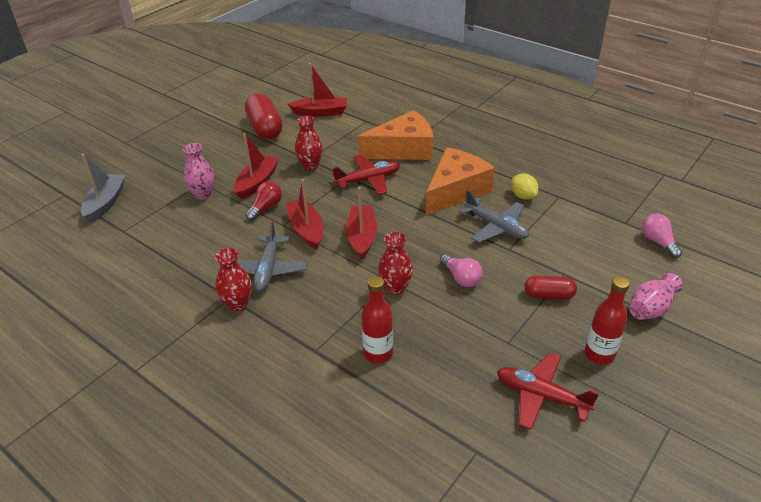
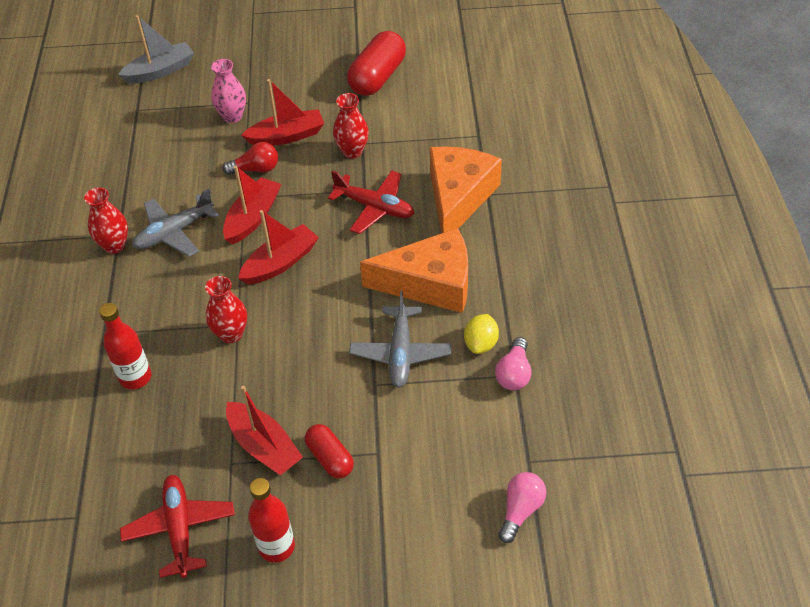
camera: 50 degrees right, 10 degrees up
red boat [288,63,347,117] -> red boat moved to [226,386,303,475]
orange cheese [358,110,433,160] -> orange cheese turned 105 degrees counterclockwise [430,146,502,233]
pink light bulb [440,254,483,287] -> pink light bulb moved to [495,337,532,390]
pink vase [629,273,683,320] -> none

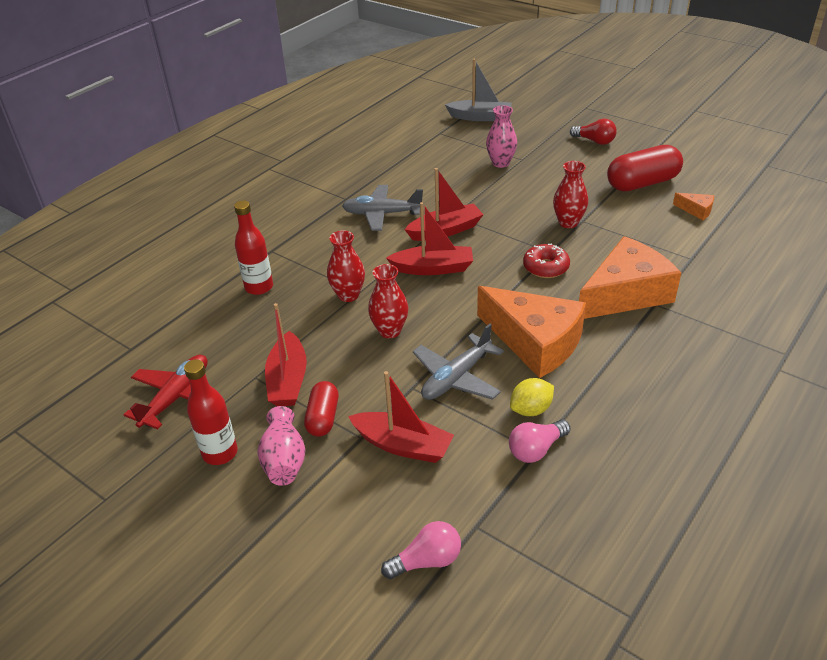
camera: 40 degrees right, 10 degrees down
red vase [84,187,128,254] -> red vase moved to [368,264,408,338]
red light bulb [223,142,278,175] -> red light bulb moved to [570,119,617,145]
red boat [241,79,324,146] -> red boat moved to [348,371,454,463]
red plane [328,170,415,234] -> red donut [523,244,570,278]
none -> pink vase [257,406,305,486]
none -> orange cheese [673,193,714,220]

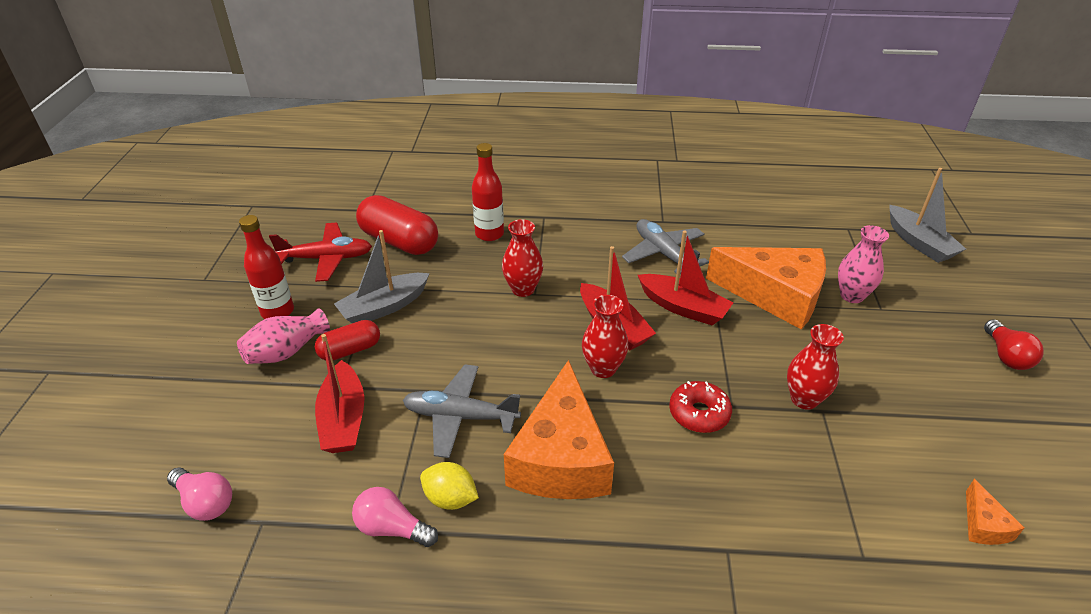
camera: 55 degrees right, 0 degrees up
red boat [265,303,307,406] -> grey boat [334,230,430,323]
red vase [368,264,408,338] -> red vase moved to [582,295,628,378]
orange cheese [579,236,681,319] -> orange cheese moved to [706,247,826,330]
red capsule [607,145,683,191] -> red capsule moved to [356,195,438,255]

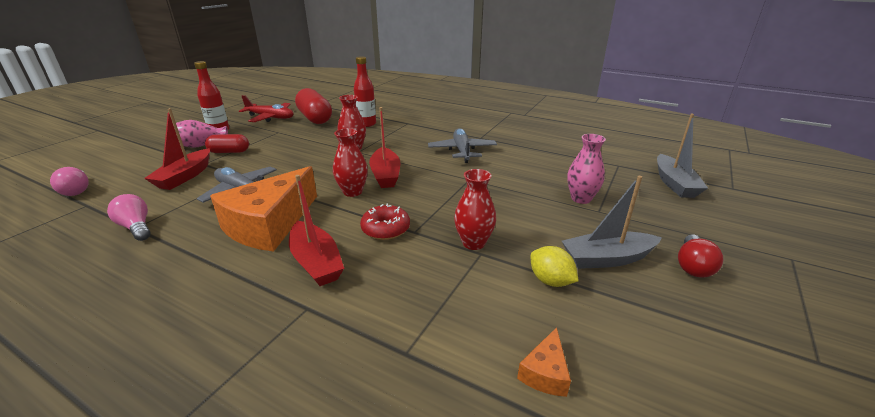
camera: 25 degrees right, 10 degrees down
grey boat [334,230,430,323] -> grey boat moved to [562,176,662,269]
yellow lemon [420,462,479,510] -> yellow lemon moved to [531,246,579,287]
red boat [638,231,733,325] -> red boat moved to [289,175,344,286]
orange cheese [706,247,826,330] -> none

